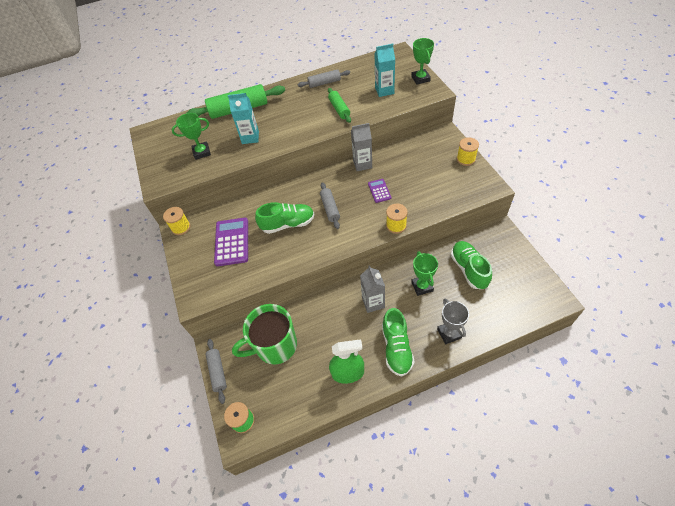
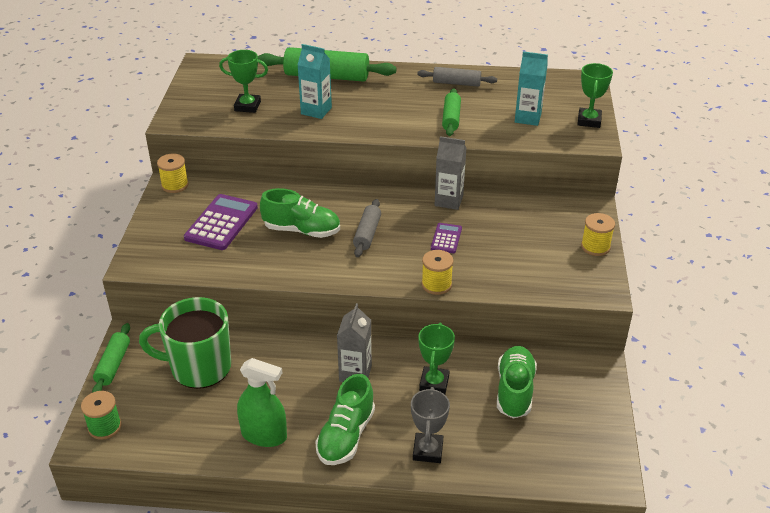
camera: 20 degrees right, 15 degrees down
grey rolling pin [205,339,227,404] -> green rolling pin [92,323,130,393]

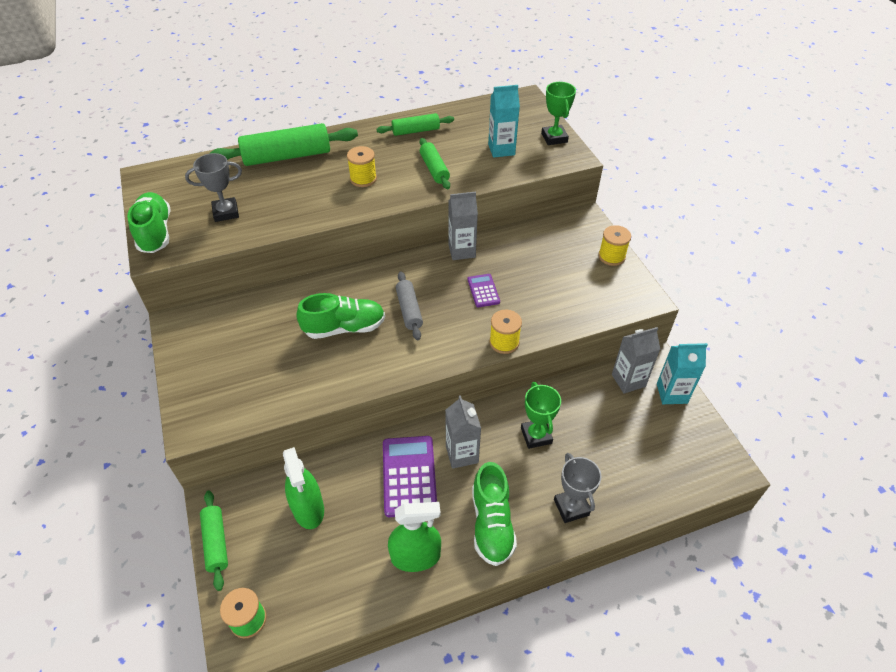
camera: 25 degrees left, 10 degrees up
green mug [139,297,231,389] -> green spray bottle [283,447,324,529]
yellow spool [157,154,189,193] -> yellow spool moved to [347,146,377,187]
purple calculator [184,194,258,250] -> purple calculator moved to [383,436,437,517]
green trophy [219,50,268,113] -> grey trophy [185,153,242,222]
turquoise carton [297,44,332,119] -> turquoise carton moved to [657,343,708,404]
grey rolling pin [417,67,497,87] -> green rolling pin [376,113,454,136]
green shoe [497,346,537,419] -> green shoe moved to [127,192,170,253]
none -> grey carton [612,327,660,394]

